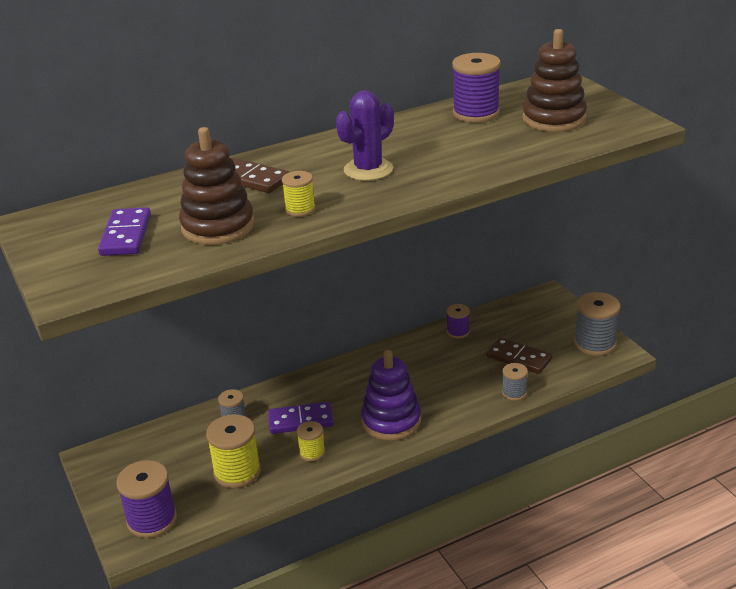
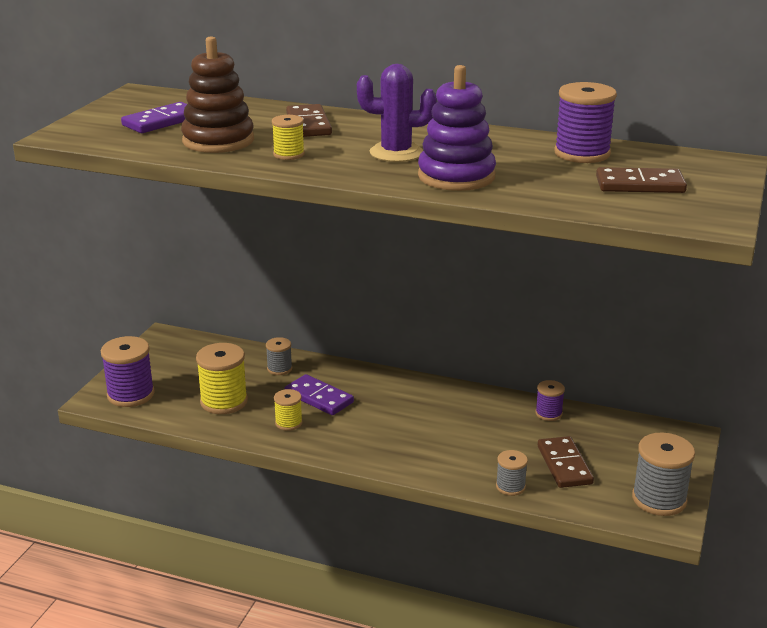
camera: 45 degrees right, 5 degrees down
purple stacking toy [361,350,421,441] -> purple stacking toy moved to [418,65,496,191]
brown stacking toy [522,29,587,132] -> brown domino [596,167,687,193]

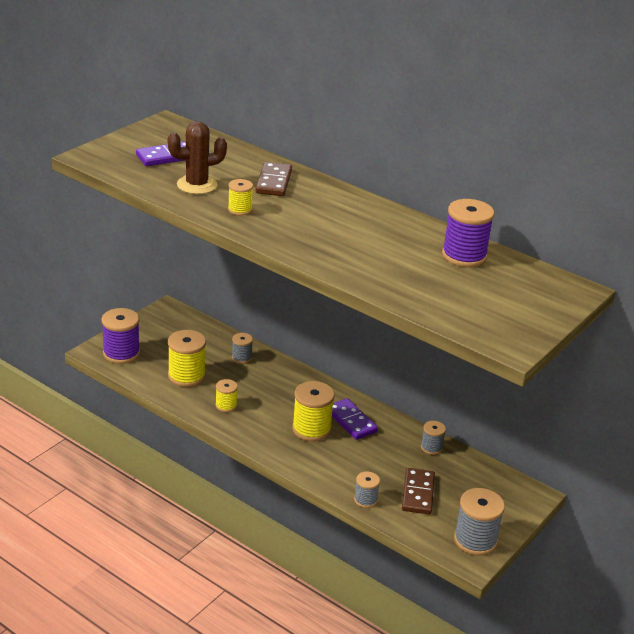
camera: 15 degrees right, 5 degrees up
brown stacking toy [181,36,254,153] -> brown cactus [168,121,227,194]
purple domino [285,374,354,415] -> purple domino moved to [332,398,378,440]
purple cactus [357,64,437,162] -> none
purple stacking toy [418,65,496,191] -> none
purple spool [535,380,565,421] -> grey spool [421,421,446,455]
brown domino [596,167,687,193] -> none
none -> yellow spool [292,381,335,441]

